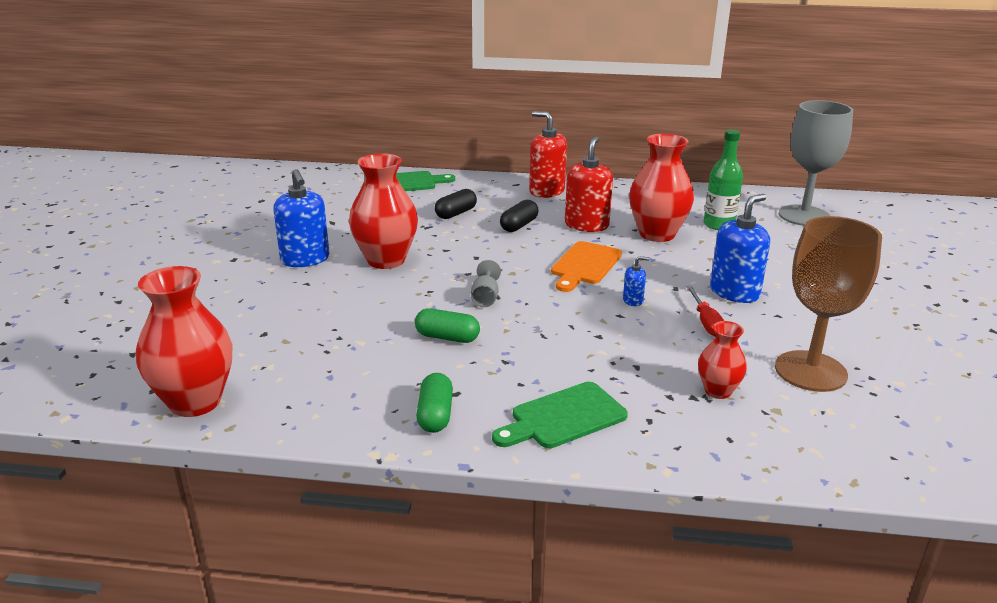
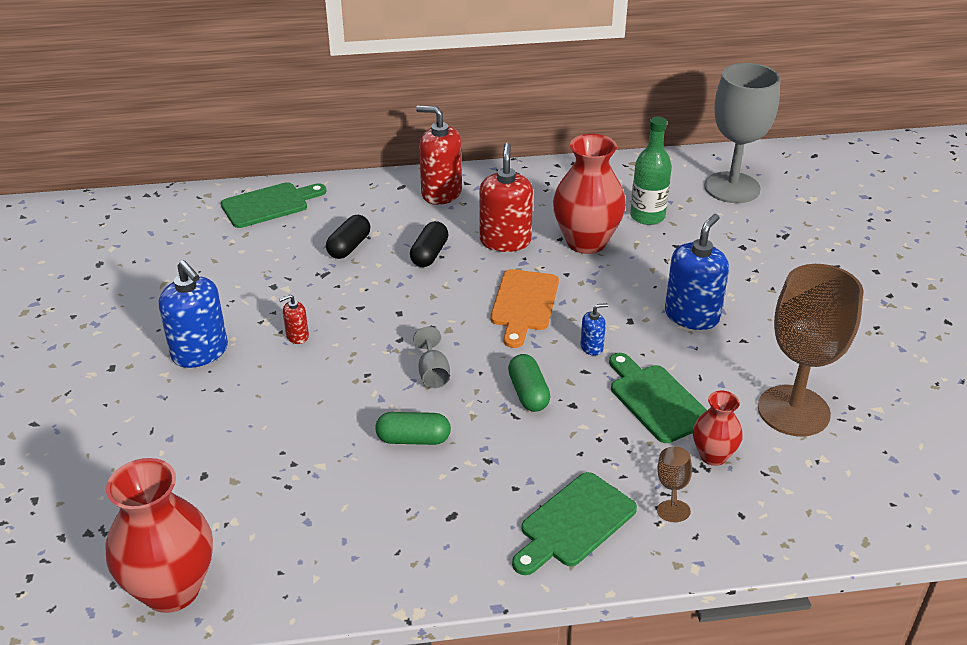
camera: 15 degrees left, 10 degrees up
red vase [349,153,418,269] -> red soap dispenser [279,294,309,344]
green capsule [416,373,453,433] -> green capsule moved to [508,354,550,412]
red screwdriver [686,286,724,337] -> none
none -> green cutting board [609,353,707,443]
none -> brown goblet [657,446,692,522]

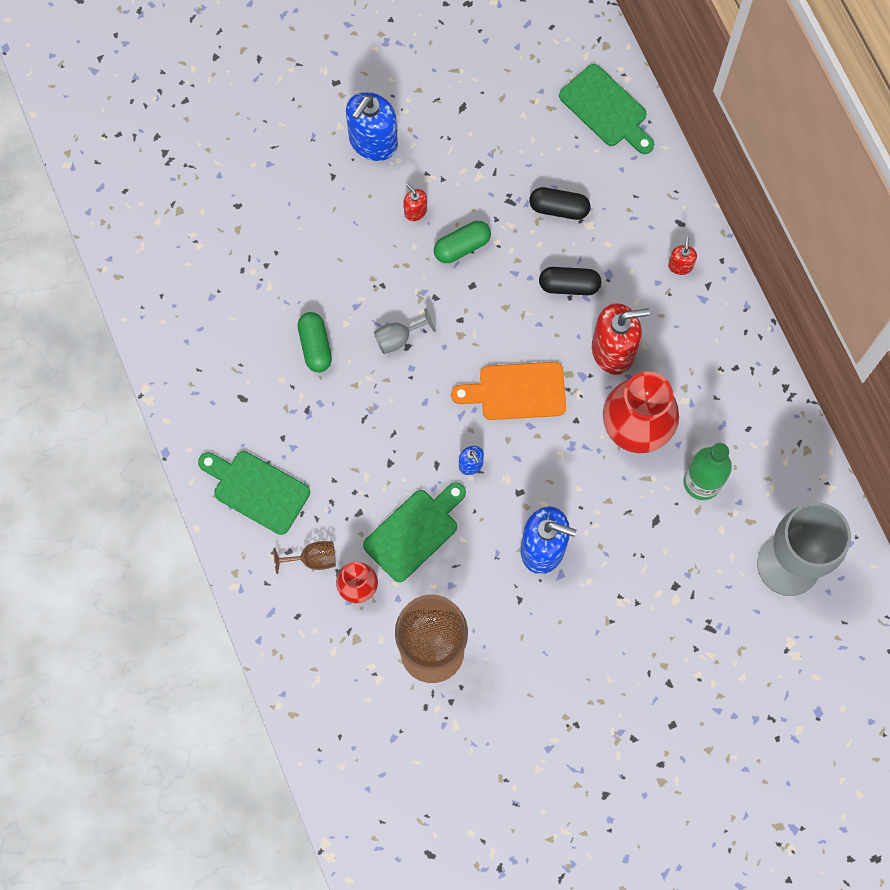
camera: 75 degrees right, 35 degrees up
red vase [105,458,213,613] -> none
red soap dispenser [416,105,462,205] -> red soap dispenser [668,237,697,275], size x0.47
green capsule [508,354,550,412] -> green capsule moved to [434,221,491,263]

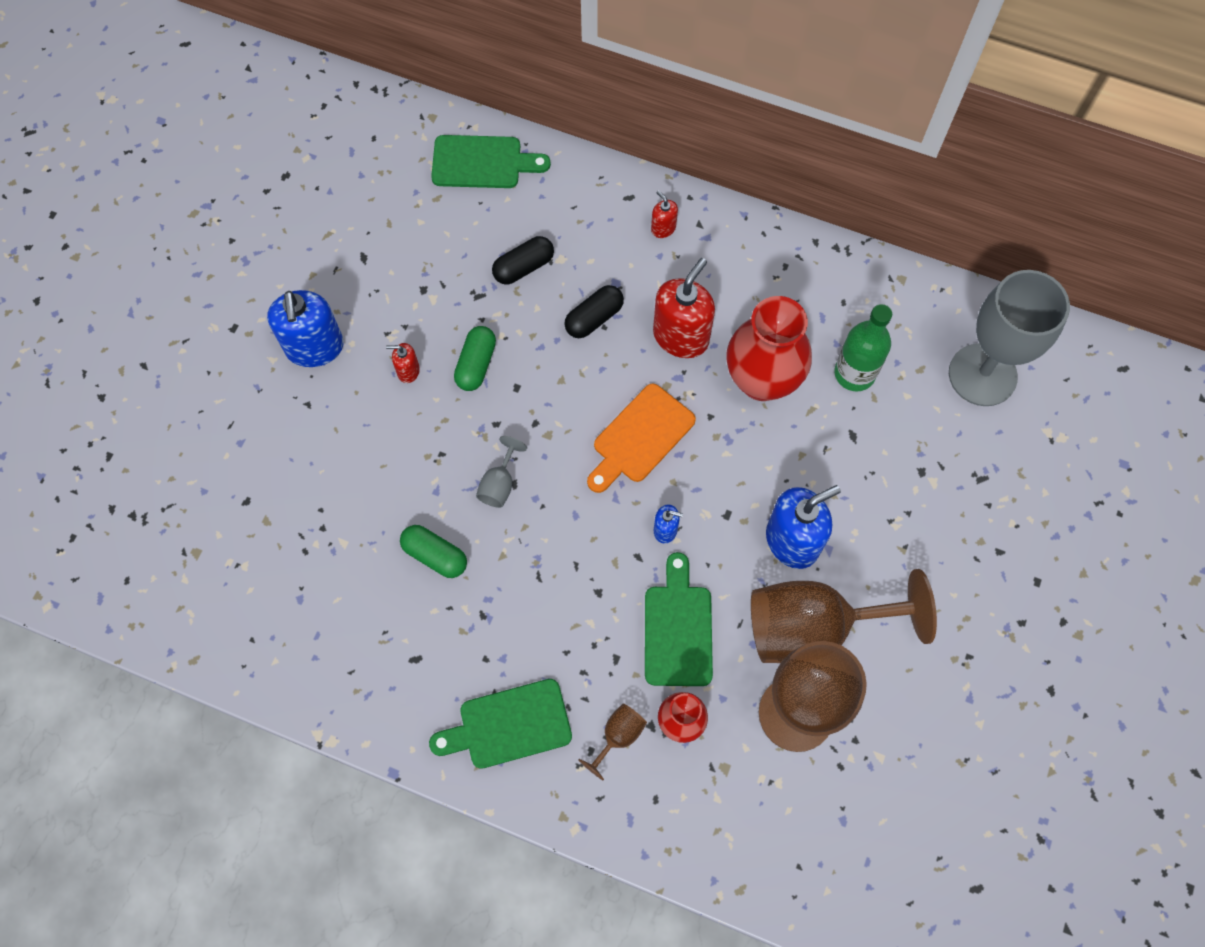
camera: 45 degrees left, 5 degrees down
none -> brown goblet [751,569,937,663]

